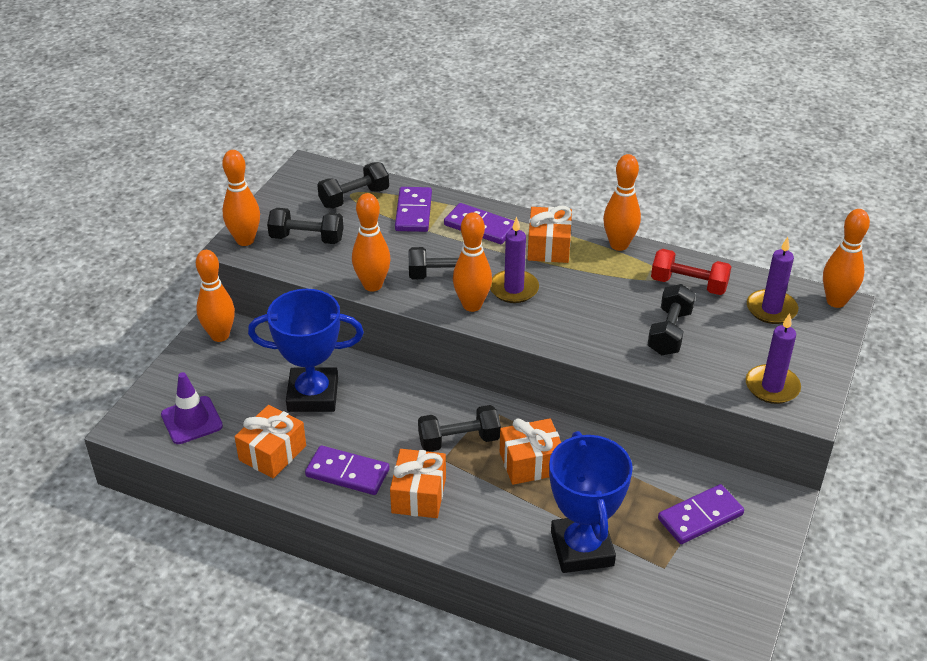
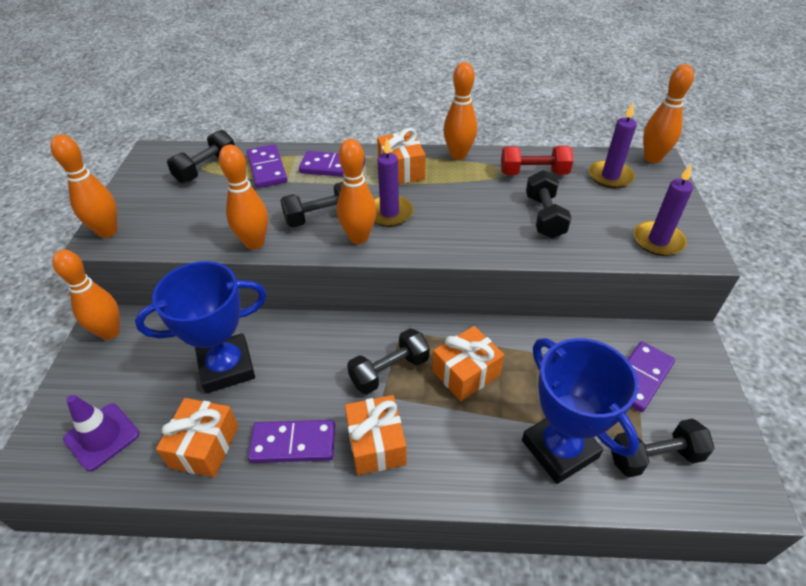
camera: 20 degrees left, 5 degrees up
black dumbbell [267,208,344,244] -> black dumbbell moved to [611,418,715,477]

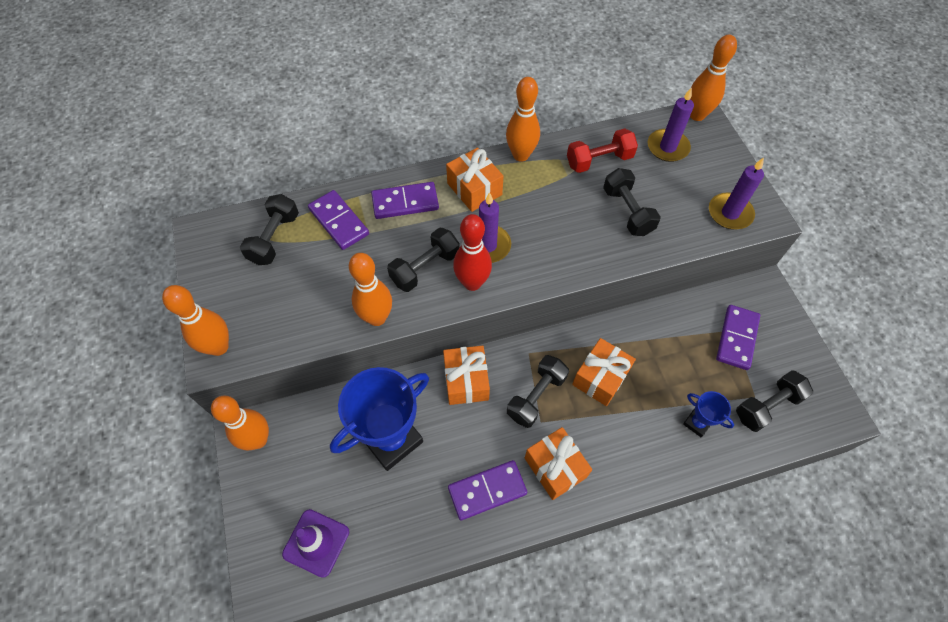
camera: 20 degrees left, 15 degrees up
orange gift [156,398,238,477] -> orange gift moved to [443,345,490,405]
orange bowling pin [337,139,376,244] -> red bowling pin [453,214,492,291]
blue trophy [522,338,639,484] -> blue trophy [683,391,734,437], size x0.47

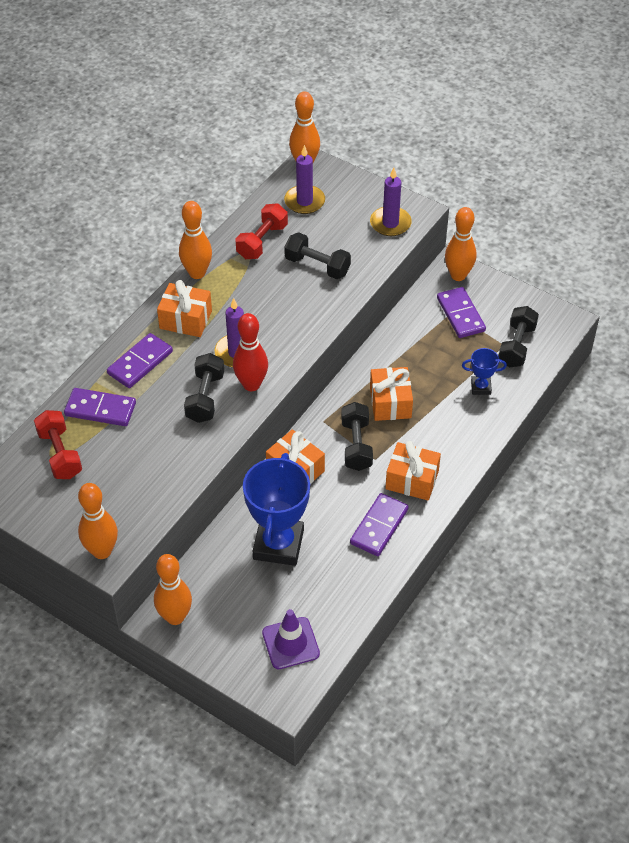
camera: 40 degrees left, 10 degrees down
black dumbbell [240,194,299,265] -> red dumbbell [34,410,82,479]
orange bowling pin [349,253,392,326] -> orange bowling pin moved to [445,207,476,281]

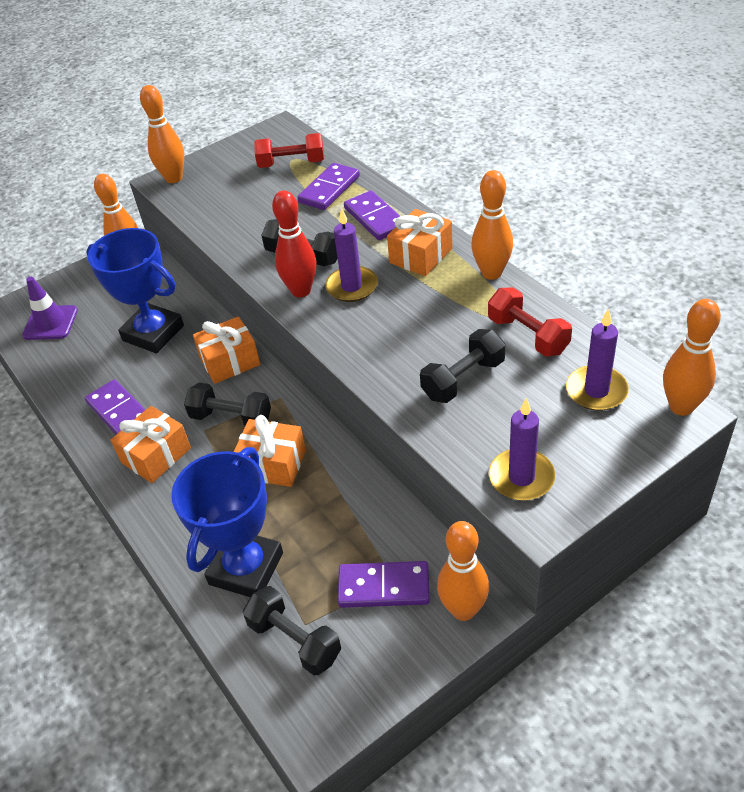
camera: 115 degrees right, 5 degrees down
blue trophy [462,348,507,395] -> blue trophy [171,447,283,597], size x2.13

